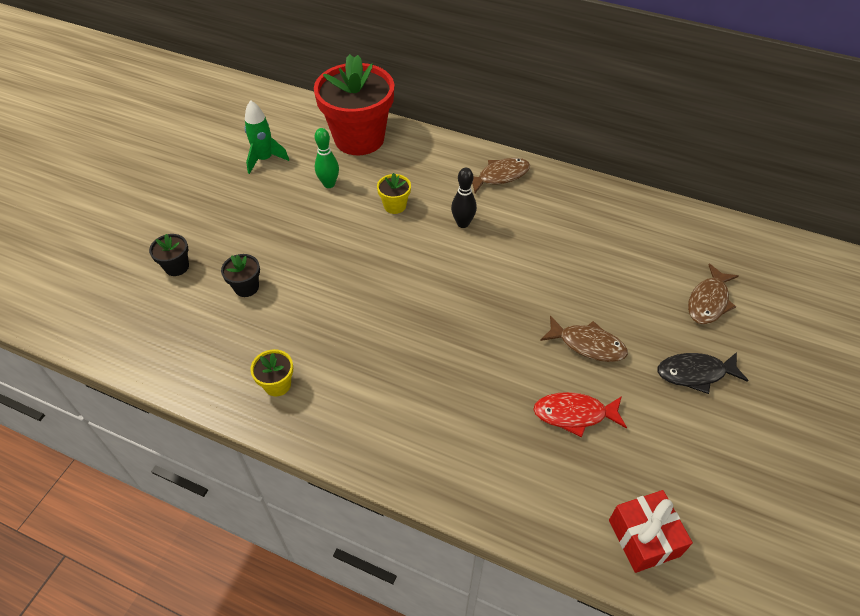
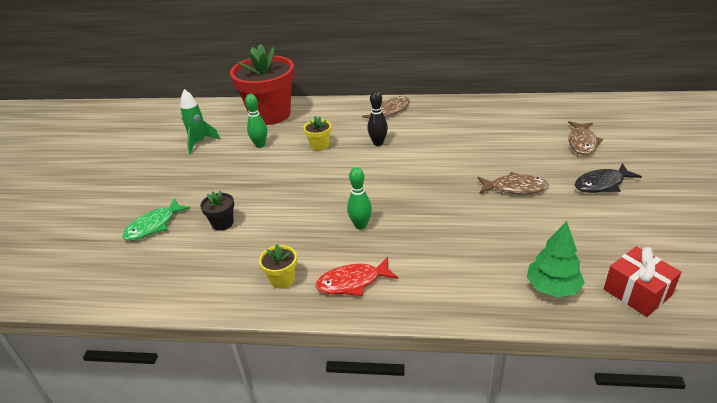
camera: 15 degrees left, 15 degrees down
black flower pot [149,234,189,276] -> green fish [122,198,190,241]
red fish [533,392,627,438] -> red fish moved to [316,257,398,296]
none -> green bowling pin [347,167,372,230]
none -> green tree [527,221,585,297]

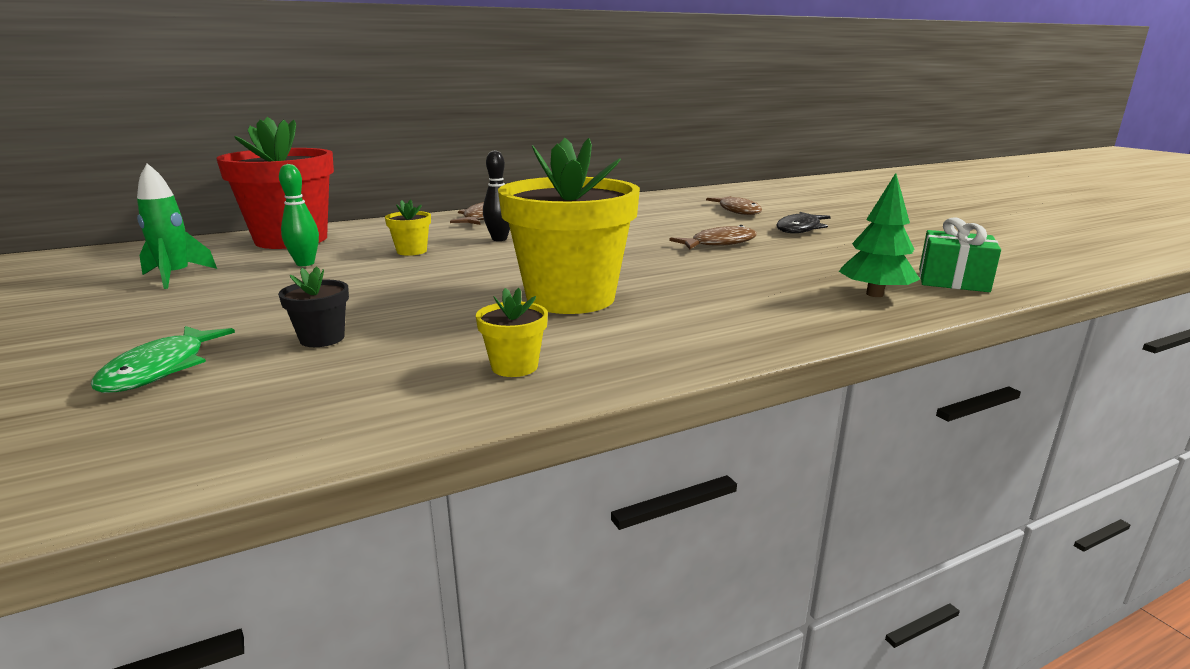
camera: 35 degrees left, 15 degrees down
red fish [316,257,398,296] -> none
green bowling pin [347,167,372,230] -> yellow flower pot [498,138,640,314]
red gift [604,246,682,317] -> green gift [919,217,1001,292]

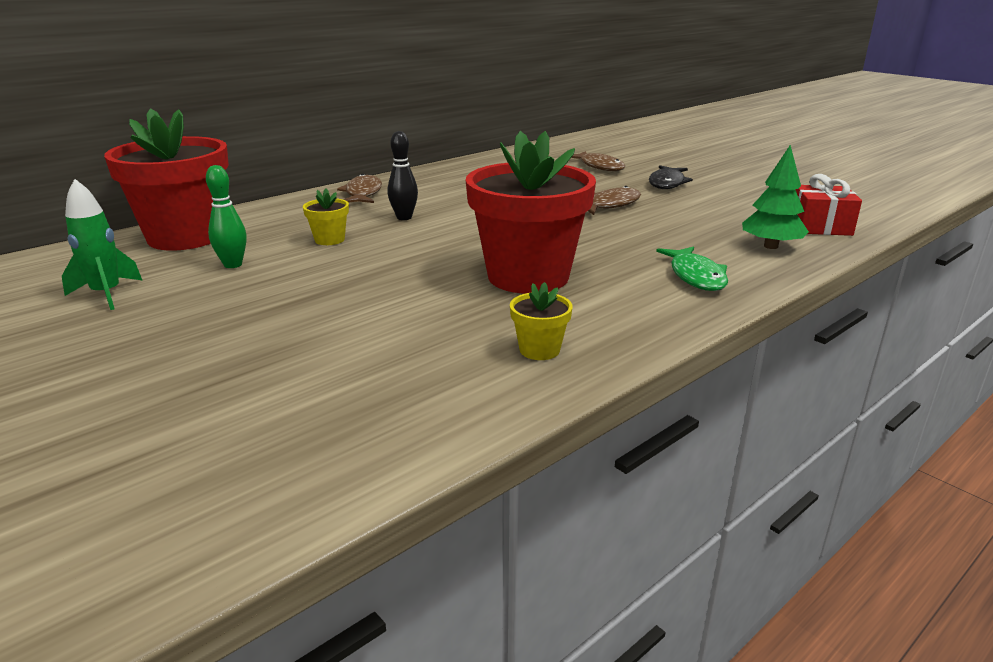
camera: 15 degrees left, 5 degrees up
green fish [91,326,235,393] -> green fish moved to [656,246,728,291]
black flower pot [278,266,349,347] -> none
yellow flower pot [498,138,640,314] -> red flower pot [466,131,596,294]
green gift [919,217,1001,292] -> red gift [795,174,862,236]

